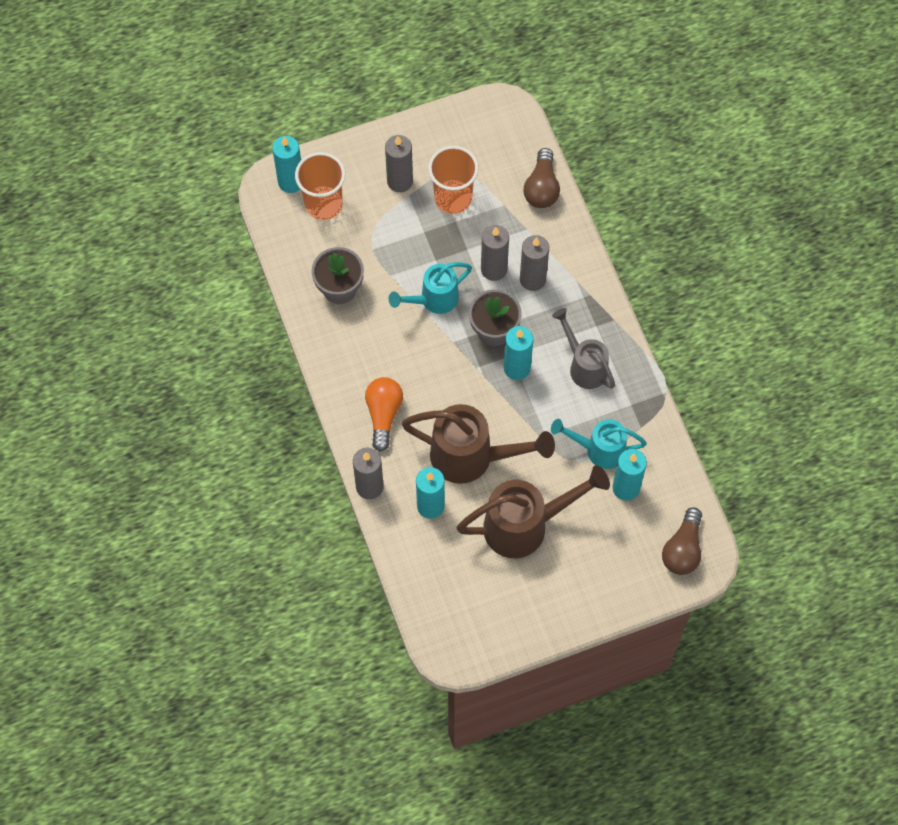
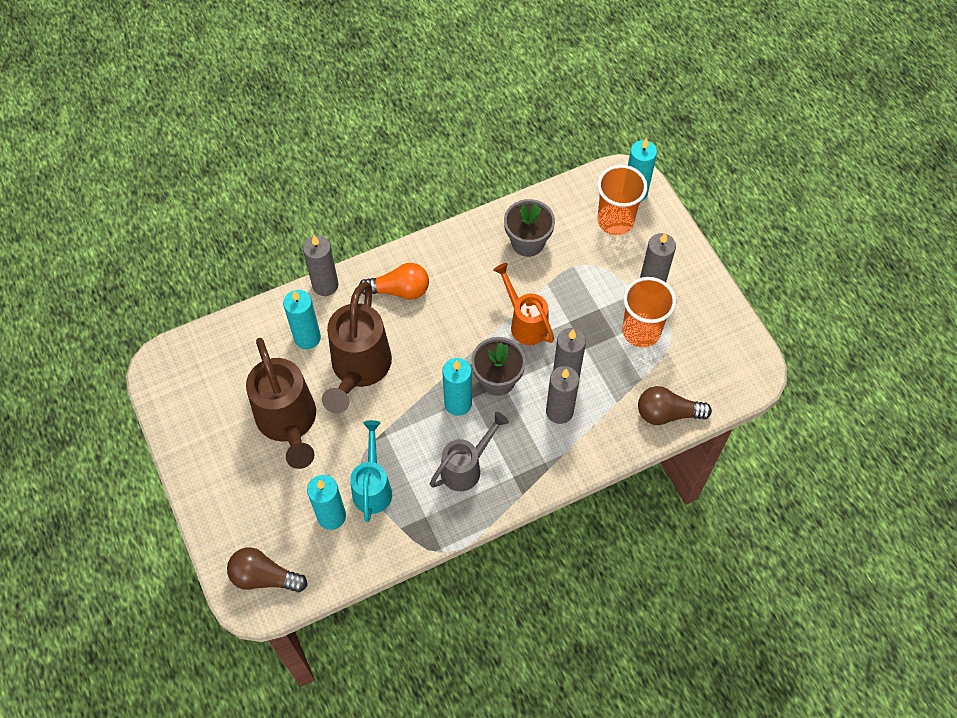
camera: 85 degrees right, 5 degrees down
turquoise watering can [389,262,472,314] -> orange watering can [493,263,554,345]

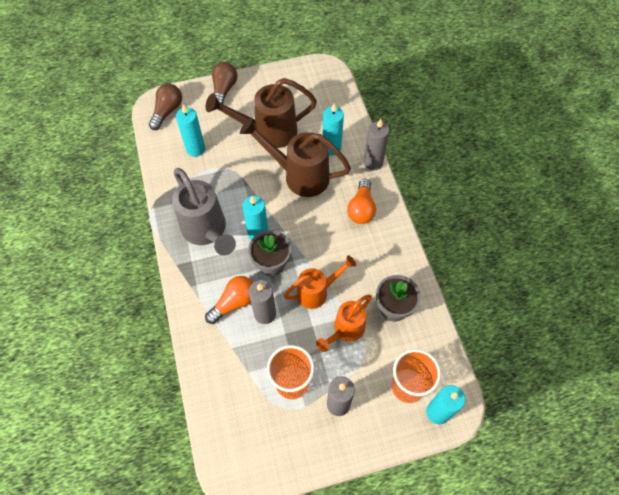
camera: 100 degrees right, 0 degrees up
turquoise watering can [350,420,392,522] -> none
grey watering can [430,412,509,491] -> grey watering can [172,168,236,256], size x1.59
grey candle [546,366,579,424] -> orange light bulb [205,276,253,324]
brown light bulb [638,386,712,425] -> brown light bulb moved to [212,62,238,104]
none -> orange watering can [316,294,372,352]

